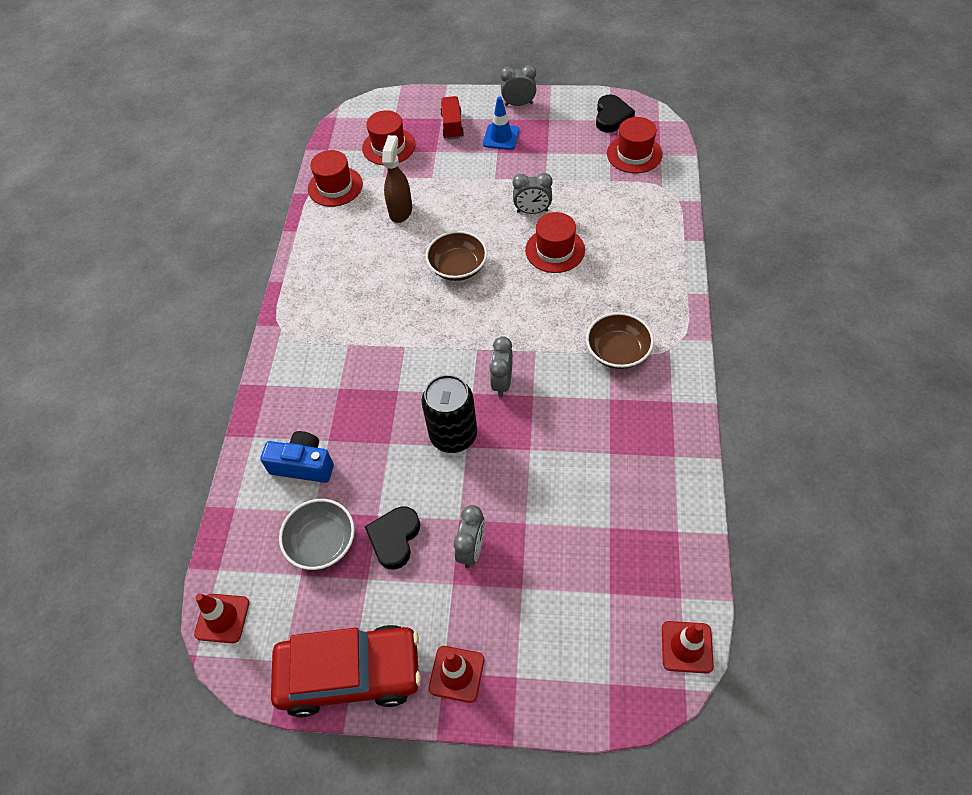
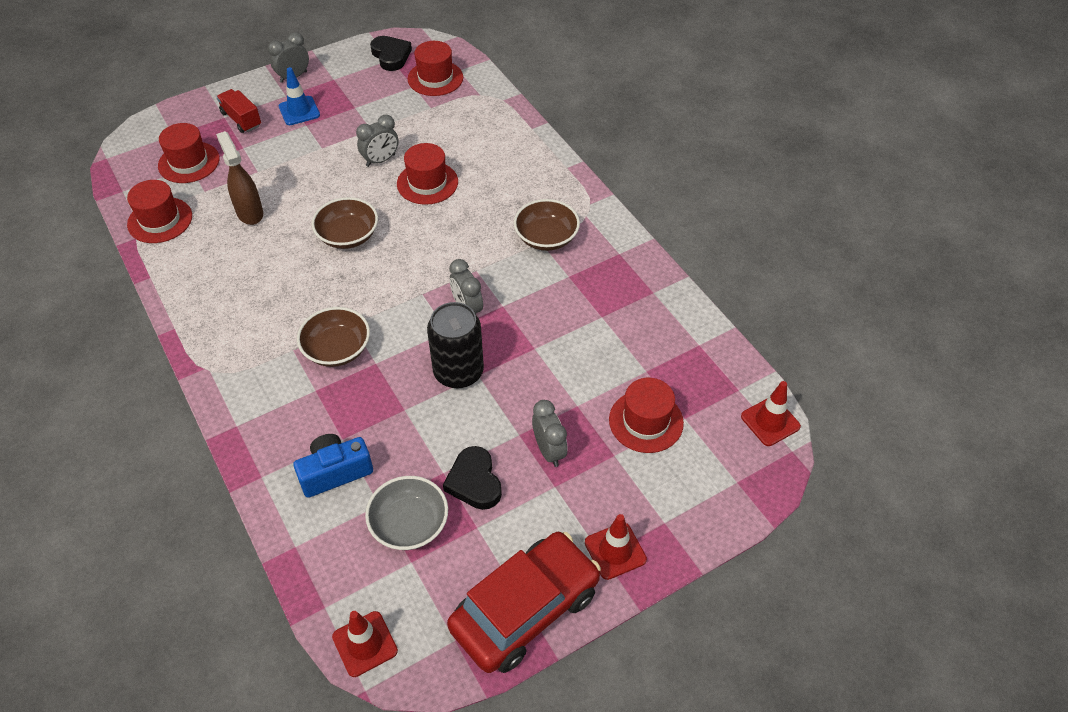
camera: 40 degrees left, 5 degrees down
none -> brown bowl [297,307,370,367]
none -> red hat [609,378,684,453]

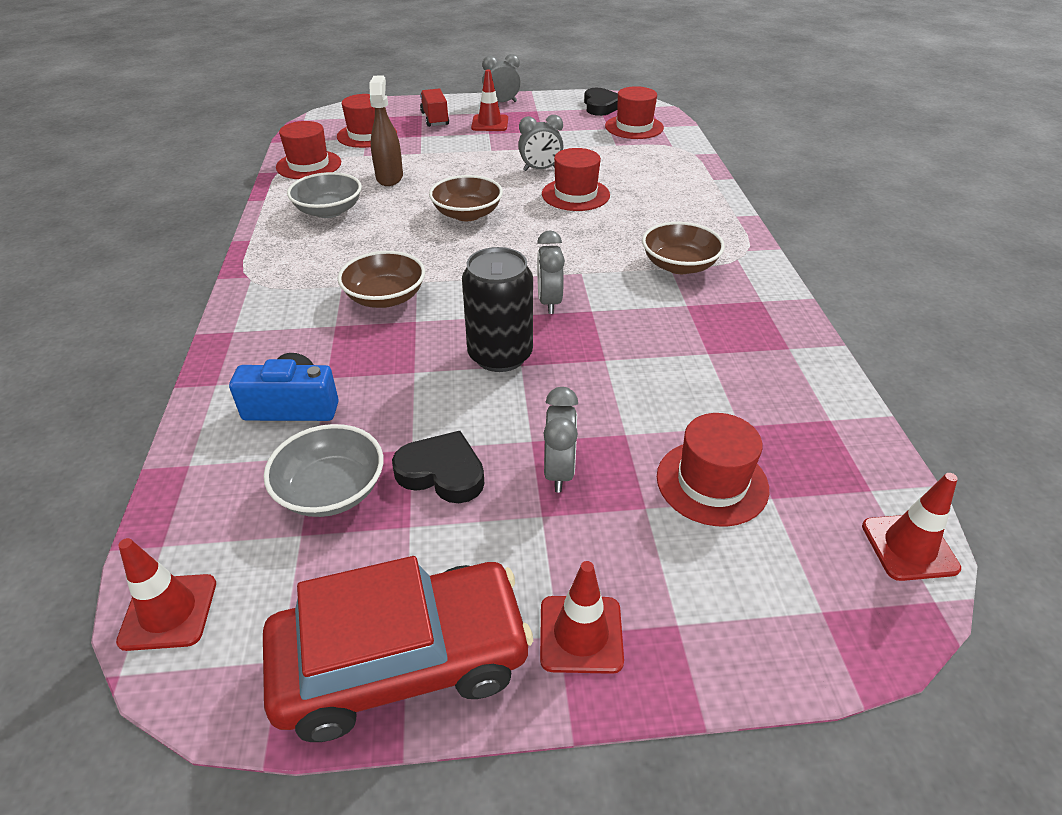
camera: 25 degrees right, 10 degrees down
blue traffic cone [279,67,320,125] -> red traffic cone [471,70,508,131]
black heart [443,446,502,510] -> black heart turned 105 degrees clockwise [392,431,484,503]
none -> grey bowl [287,172,362,218]

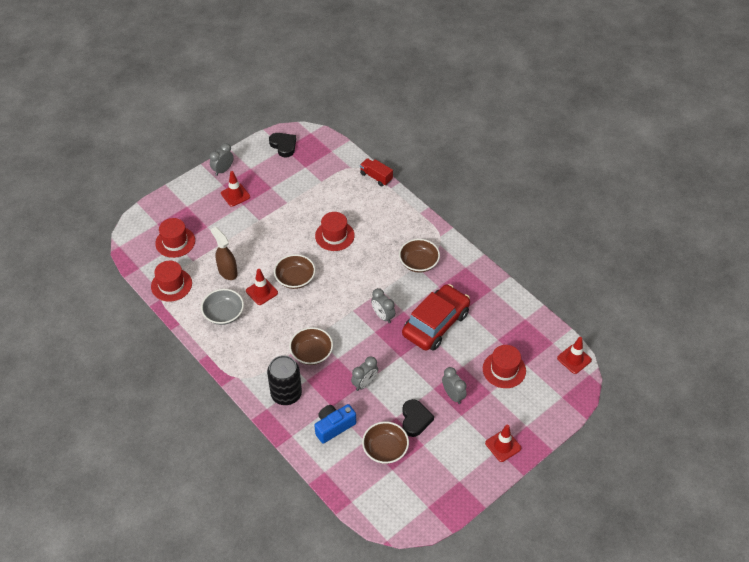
camera: 35 degrees left, 10 degrees up
red traffic cone [116,538,216,651] -> red traffic cone moved to [246,269,278,305]
red car [263,556,533,742] -> red car moved to [402,284,470,351]
grey bowl [264,424,383,517] -> brown bowl [362,421,409,464]
black heart [392,431,484,503] -> black heart turned 105 degrees clockwise [402,399,434,437]
red truck [420,88,449,127] -> red truck moved to [360,158,393,186]
black can [462,247,533,372] -> black can moved to [267,355,302,405]
grey clock [518,115,563,171] -> grey clock moved to [351,356,378,391]
red hat [605,86,664,139] -> none

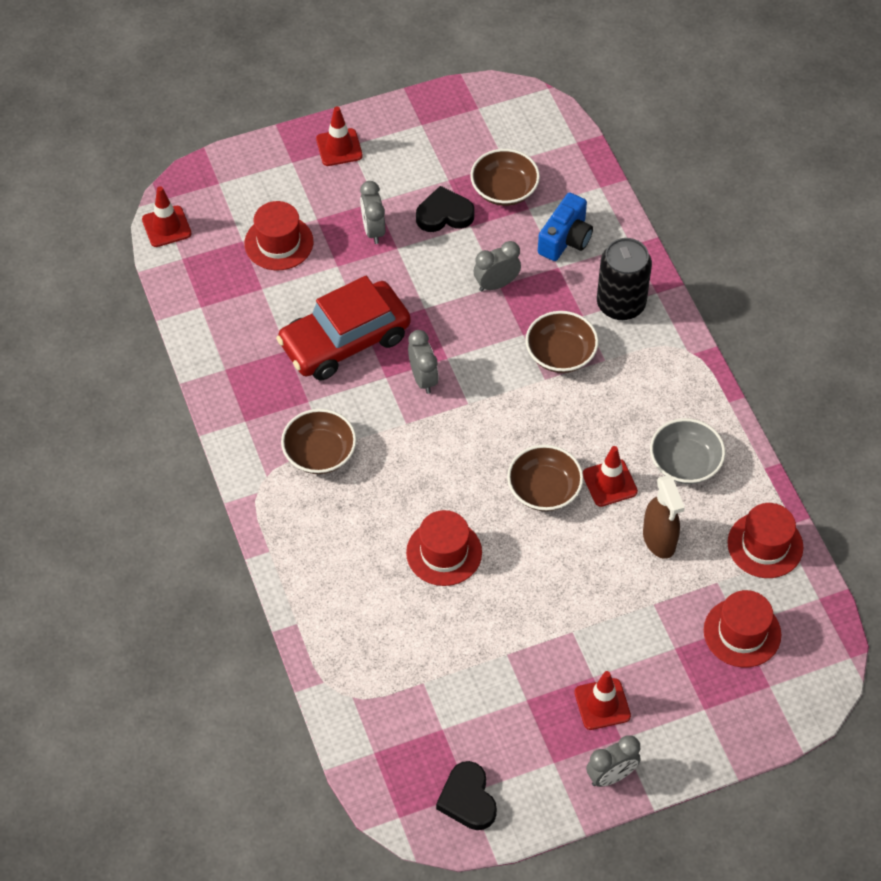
camera: 160 degrees left, 5 degrees up
blue camera [314,404,356,444] -> blue camera turned 45 degrees counterclockwise [538,192,593,261]
red truck [360,158,393,186] -> none
black heart [402,399,434,437] -> black heart turned 60 degrees clockwise [416,186,475,232]

